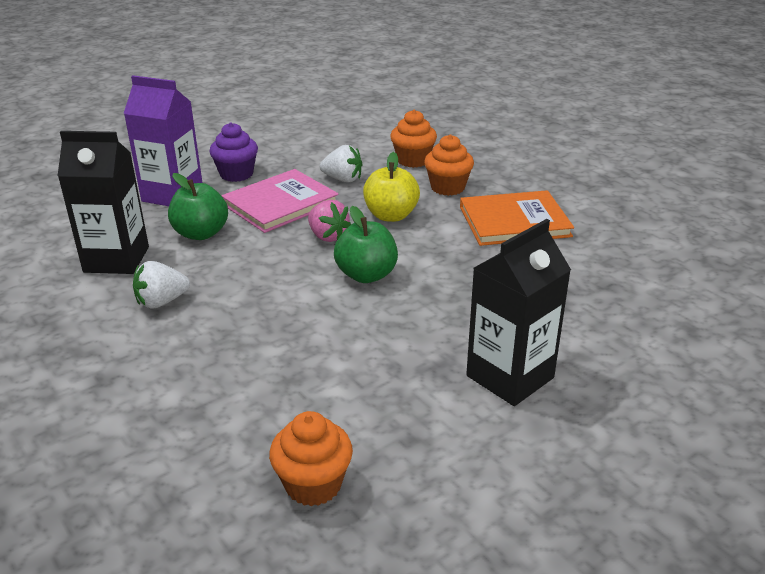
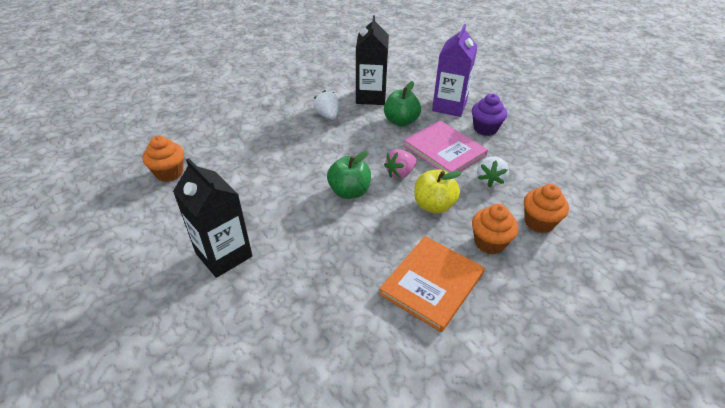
camera: 90 degrees right, 10 degrees up
orange book [460,190,574,246] -> orange book turned 45 degrees clockwise [379,236,485,332]

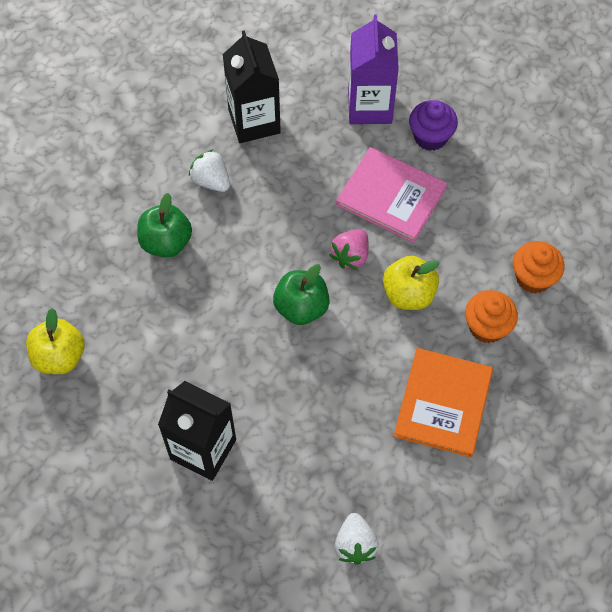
camera: 20 degrees left, 20 degrees up
orange cupcake [143,136,184,182] -> yellow apple [26,308,85,374]
green apple [384,81,421,126] -> green apple moved to [137,193,192,258]
white strawberry [477,156,509,187] -> white strawberry moved to [335,513,379,565]

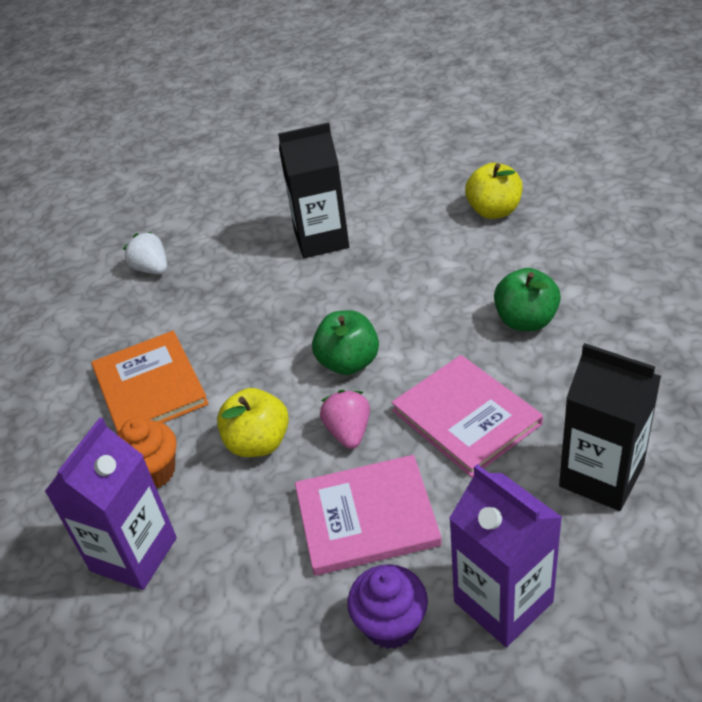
camera: 145 degrees right, 20 degrees down
white strawberry [189,149,230,192] -> none
orange cupcake [513,241,565,294] -> purple carton [44,418,177,590]
none -> pink book [391,355,543,477]

